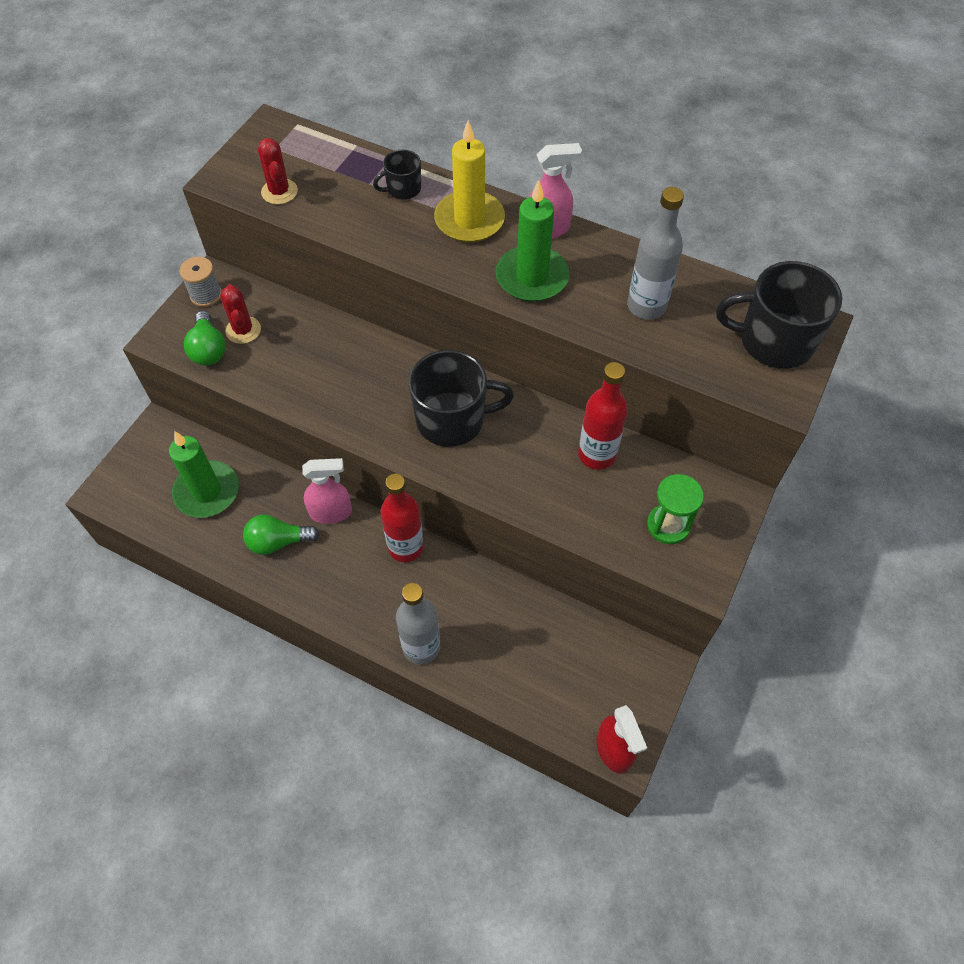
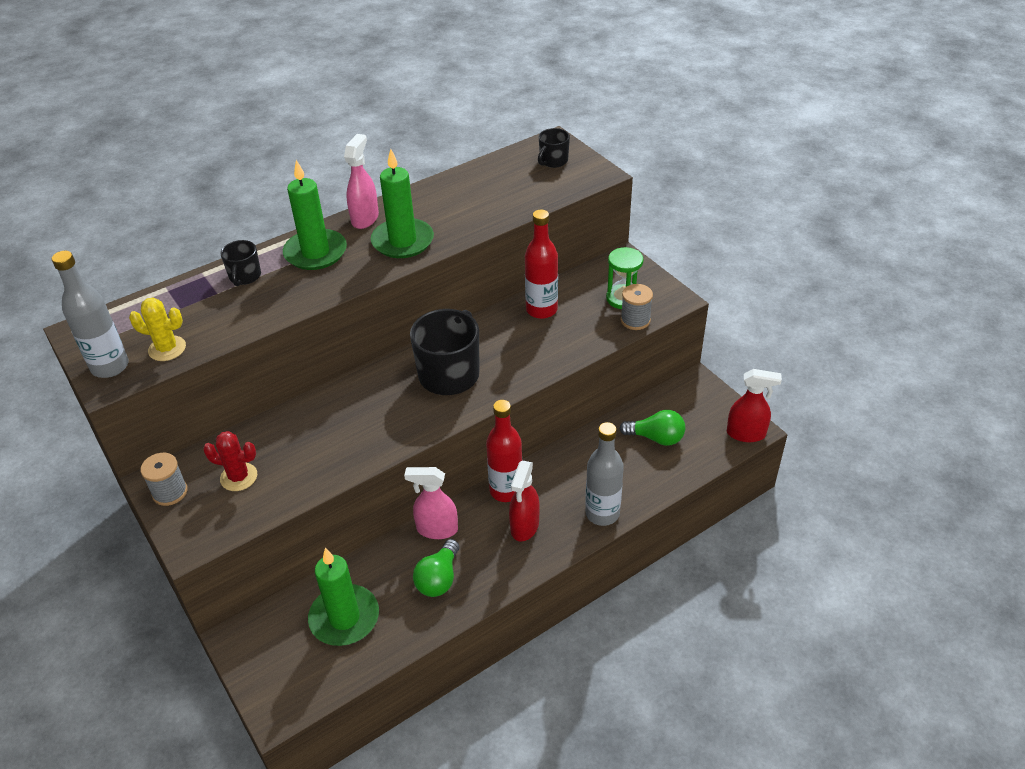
camera: 60 degrees left, 15 degrees down
green light bulb [184,311,226,366] -> green light bulb moved to [619,410,685,446]
red cactus [258,138,298,204] -> yellow cactus [129,297,186,361]
pink spray bottle [302,458,352,524] -> pink spray bottle turned 105 degrees counterclockwise [404,467,458,539]
yellow candle [434,120,505,243] -> green candle [283,160,347,270]
grey bottle [627,187,684,320] -> grey bottle moved to [52,251,129,378]
black mug [716,261,842,369] -> black mug [538,128,570,168], size x0.51
none -> red spray bottle [509,461,540,542]
none -> grey spool [621,284,653,330]

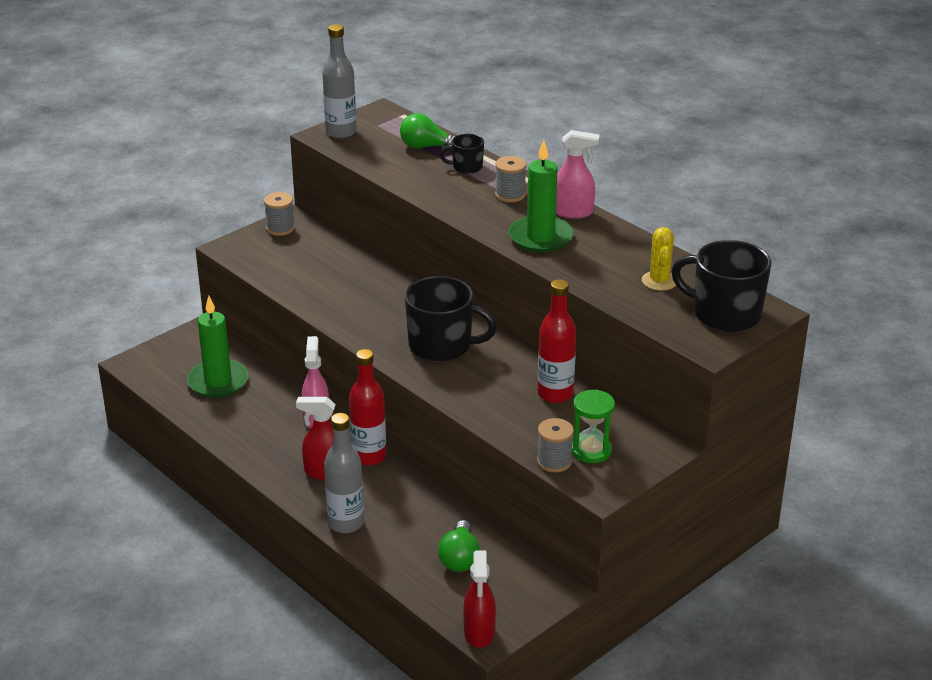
camera: 80 degrees right, 10 degrees down
yellow cactus [129,297,186,361] -> yellow cactus moved to [642,227,676,291]
red cactus [203,431,257,491] -> none
green candle [283,160,347,270] -> grey spool [495,156,526,202]
green light bulb [413,539,459,597] -> green light bulb moved to [400,113,455,149]
black mug [538,128,570,168] -> black mug [671,240,771,332], size x1.95

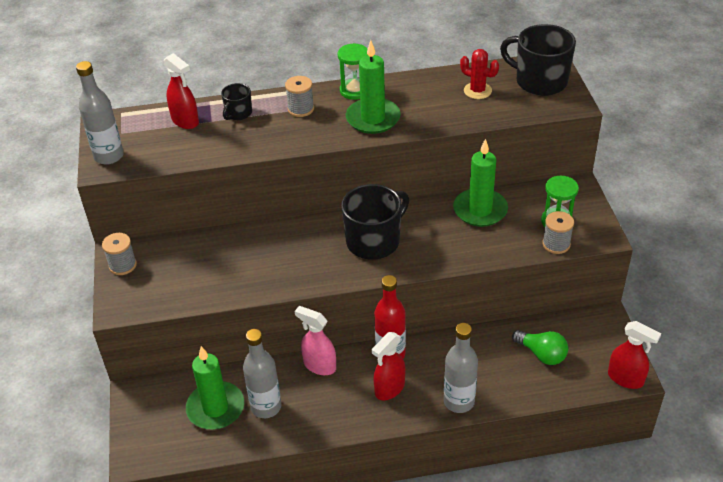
camera: 55 degrees left, 10 degrees up
green light bulb [400,113,455,149] -> red spray bottle [164,53,199,129]
red bottle [538,279,576,403] -> green candle [453,139,508,227]
pink spray bottle [556,130,599,219] -> green hourglass [338,43,368,100]
yellow cactus [642,227,676,291] -> red cactus [460,49,499,99]
black mug [671,240,771,332] -> black mug turned 60 degrees clockwise [500,24,576,96]
none -> grey bottle [243,329,281,418]

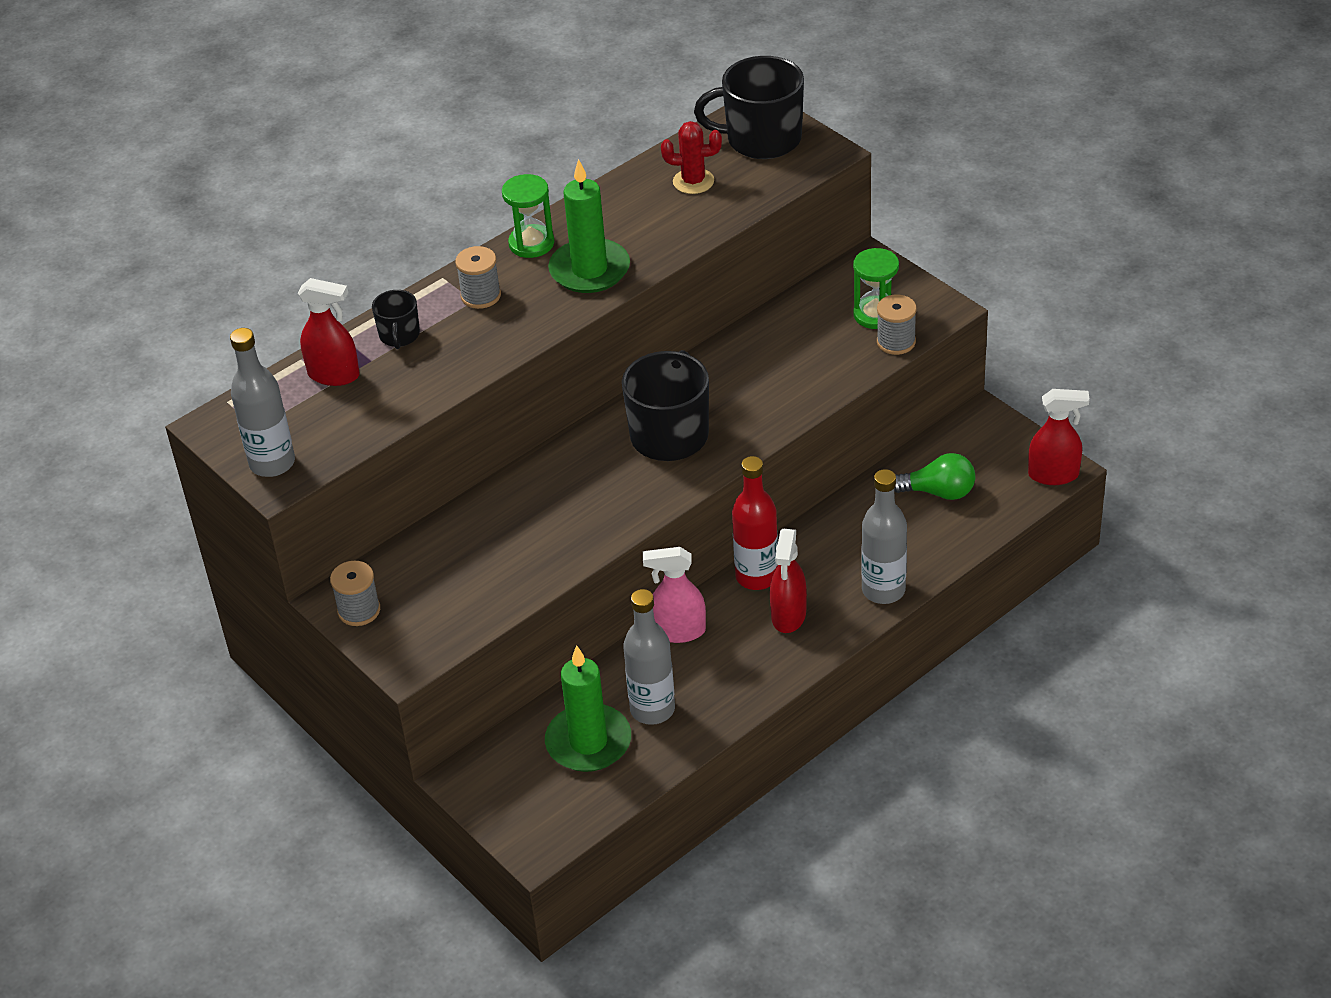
camera: 30 degrees left, 0 degrees up
green candle [453,139,508,227] -> none

